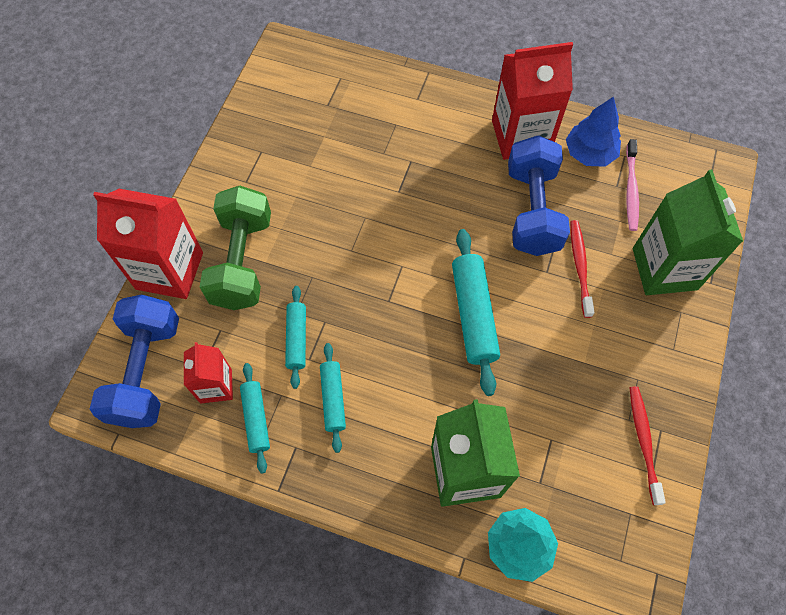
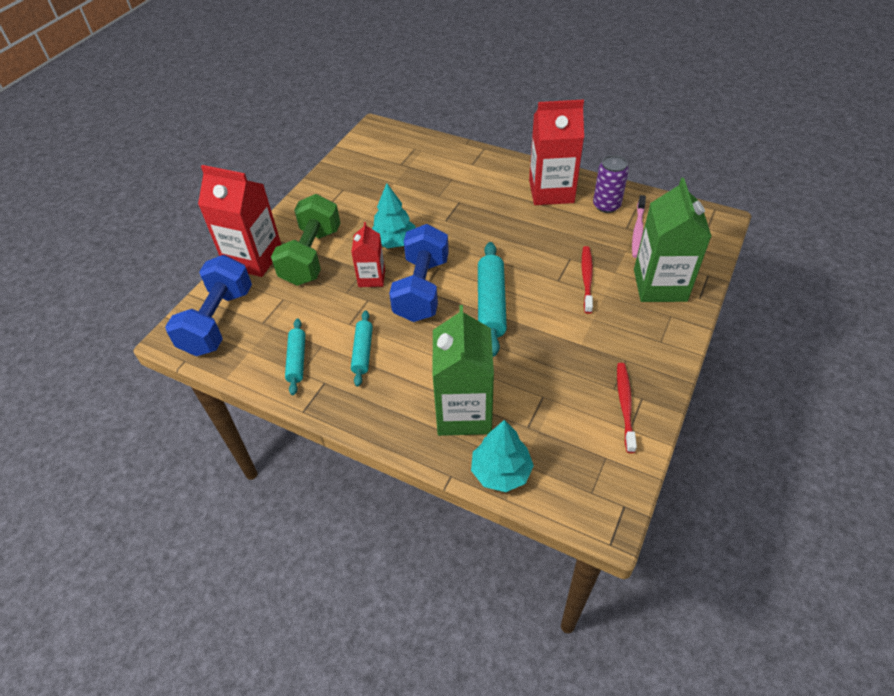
camera: 10 degrees right, 15 degrees down
red carton [184,342,233,404] -> red carton moved to [351,222,385,287]
turquoise rolling pin [285,286,306,389] -> none
blue dumbbell [508,135,570,256] -> blue dumbbell moved to [389,224,449,322]
blue tree [566,96,621,167] -> purple can [593,155,629,213]
none -> turquoise tree [372,183,416,248]

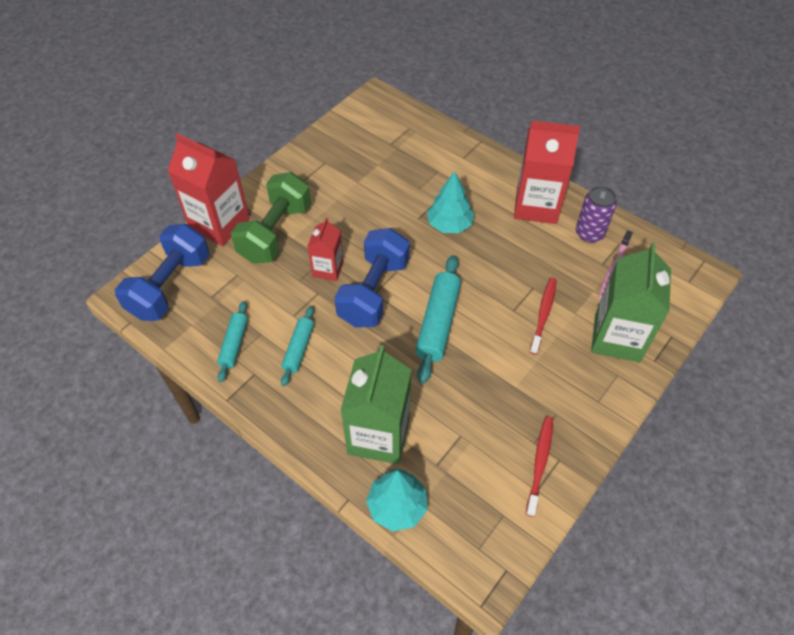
camera: 10 degrees right, 5 degrees up
turquoise tree [372,183,416,248] -> turquoise tree moved to [427,171,474,233]

